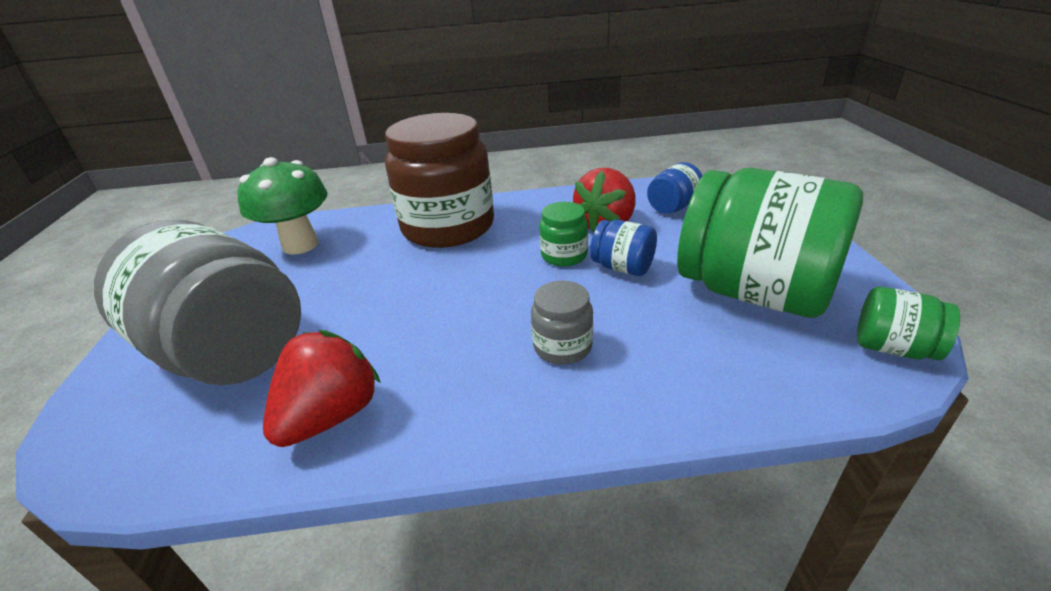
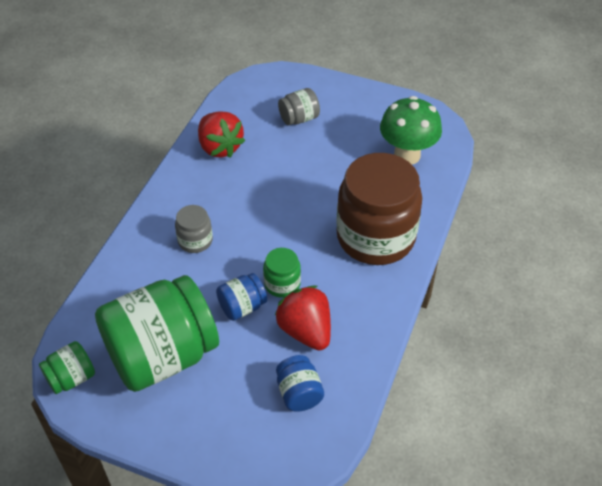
camera: 115 degrees right, 15 degrees up
grey jar [94,220,301,385] -> grey jar [278,88,320,125], size x0.44

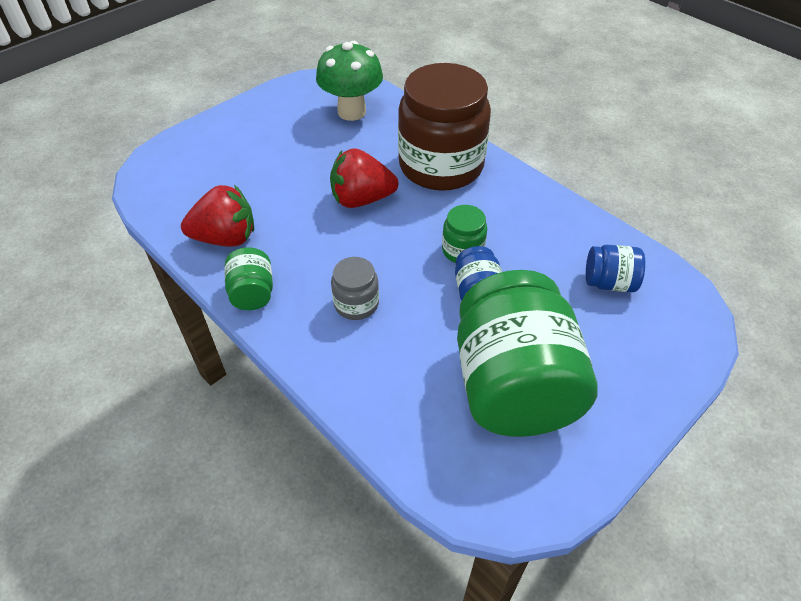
camera: 65 degrees left, 0 degrees up
green jar [39,341,95,394] -> green jar moved to [224,247,273,310]
red strawberry [275,286,331,351] -> red strawberry moved to [330,148,399,208]
grey jar [278,88,320,125] -> none

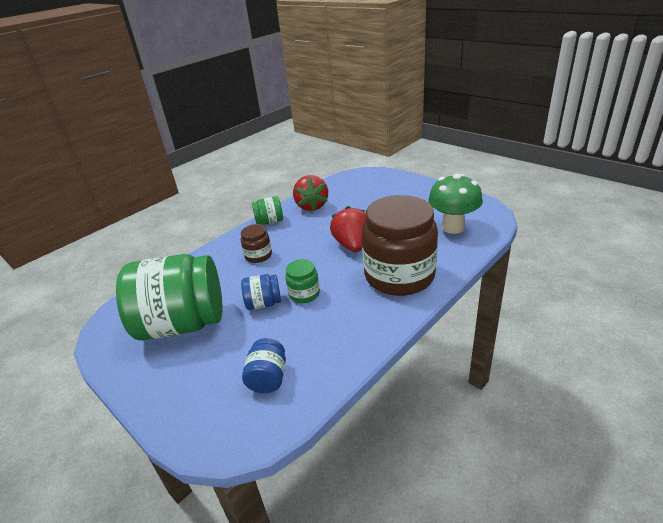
camera: 90 degrees right, 15 degrees down
grey jar [331,257,379,320] -> brown jar [241,224,272,263]

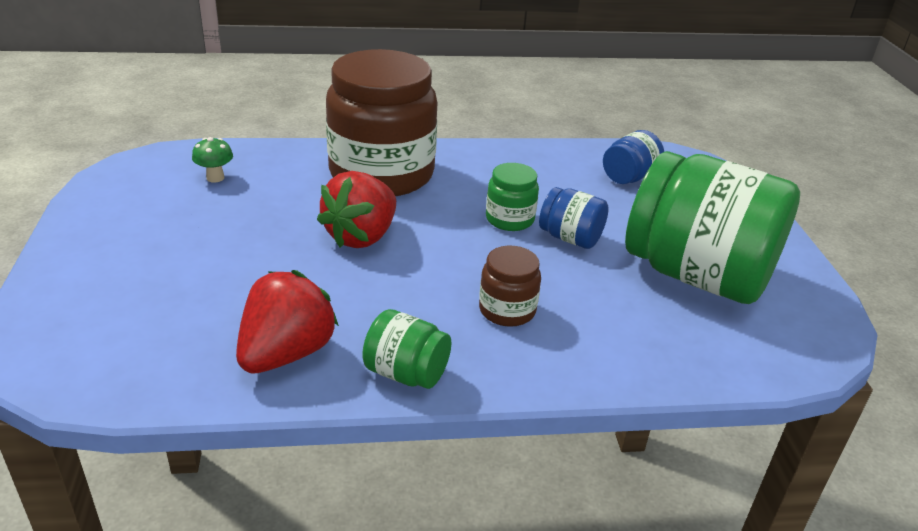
camera: 145 degrees left, 0 degrees up
green mushroom [428,174,483,234] -> green mushroom [192,137,233,183], size x0.44

